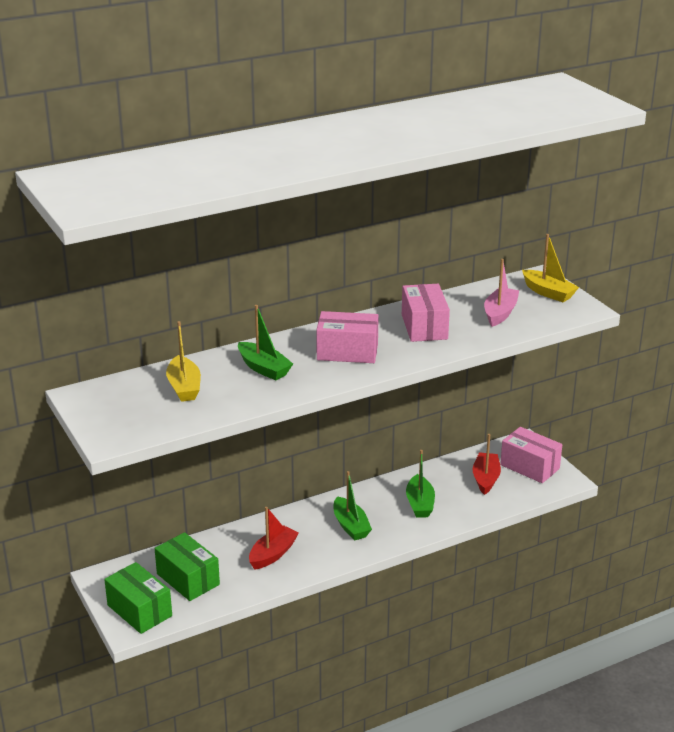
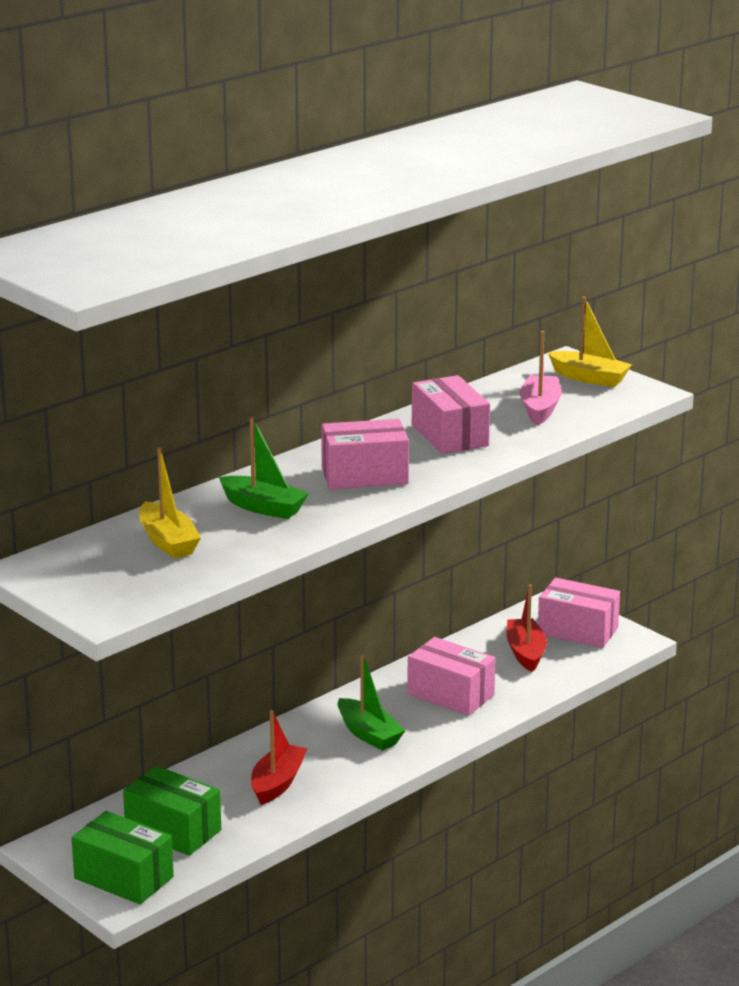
camera: 15 degrees left, 5 degrees down
green boat [406,450,435,518] -> pink box [407,637,495,716]

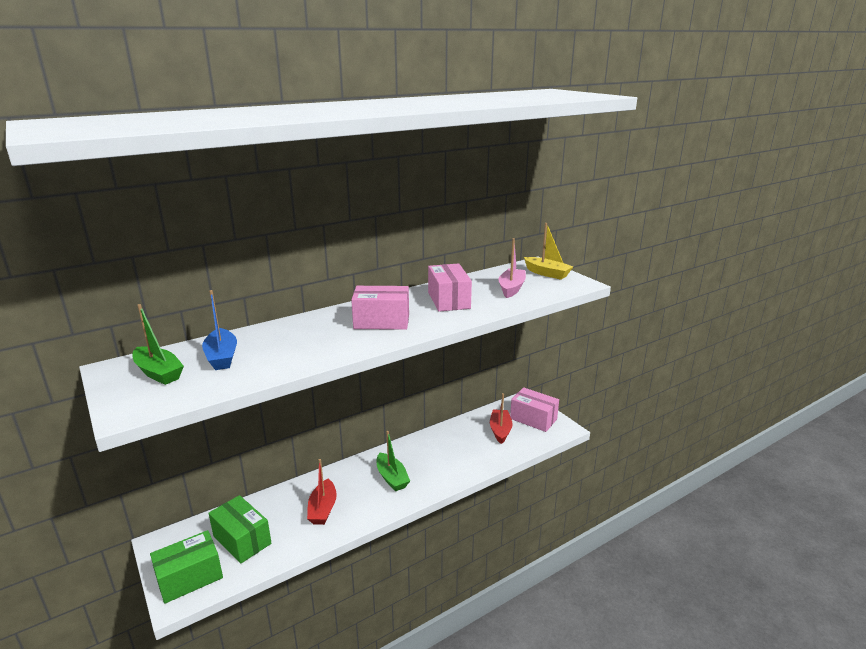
camera: 10 degrees right, 0 degrees up
green box [71,811,174,904] -> green box turned 75 degrees counterclockwise [150,530,223,604]
yellow boat [139,447,201,559] -> blue boat [202,290,237,370]
green boat [219,417,309,519] -> green boat moved to [133,304,184,385]
red boat [251,710,307,805] -> red boat turned 150 degrees clockwise [307,459,337,525]
pink box [407,637,495,716] -> none

